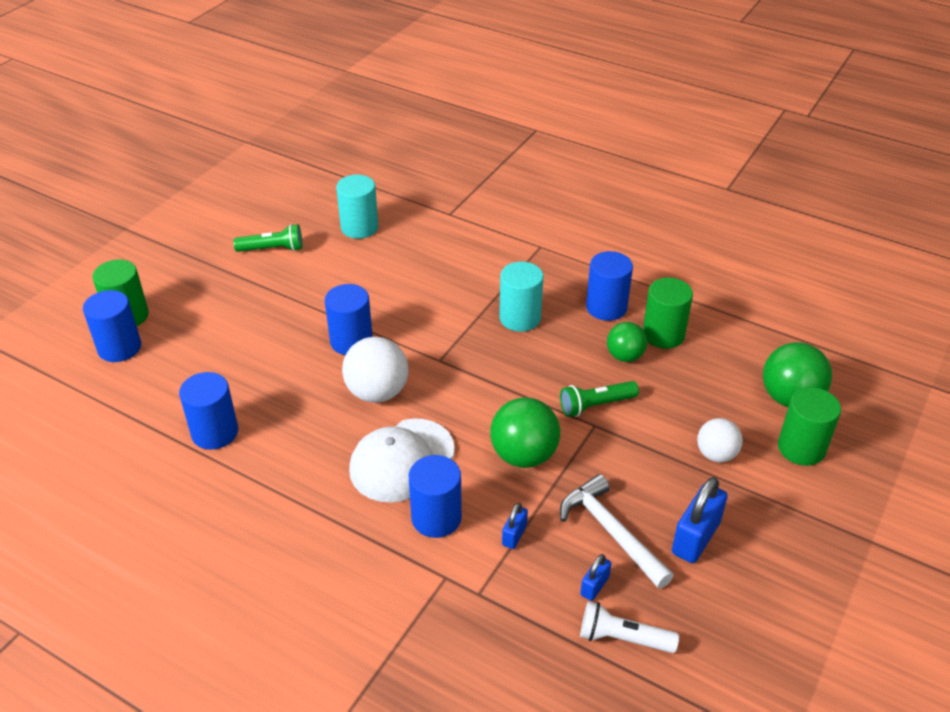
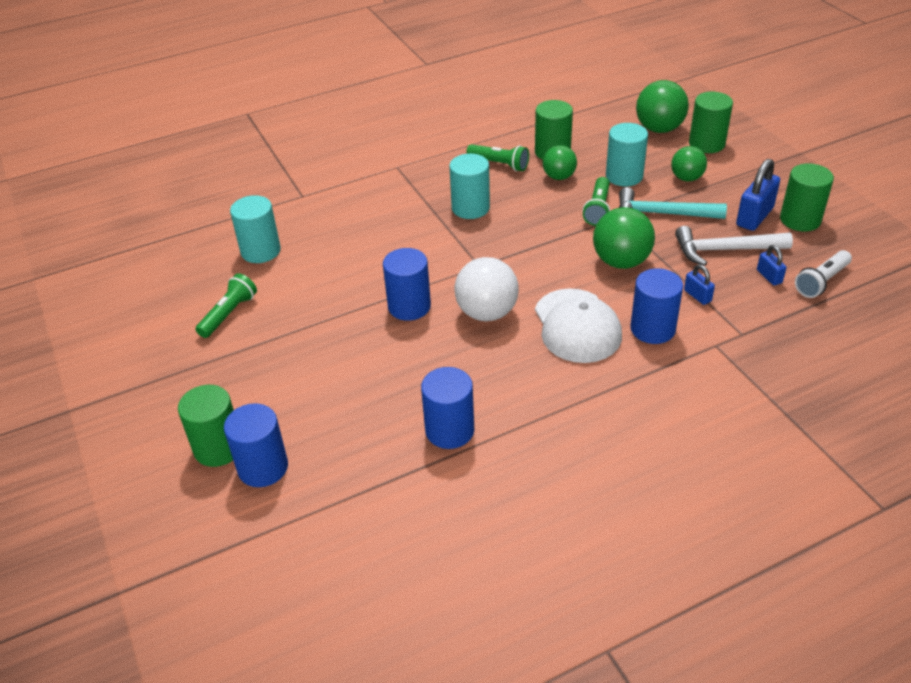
camera: 55 degrees left, 0 degrees up
blue cylinder [586,251,633,321] -> green flashlight [466,144,529,171]
blue padlock [672,477,728,563] -> blue padlock turned 60 degrees clockwise [736,159,780,231]
white ball [697,418,743,462] -> green ball [671,146,707,181]
none -> turquoise cylinder [606,123,648,187]
none -> turquoise hammer [619,187,727,219]
none -> green cylinder [780,163,834,231]

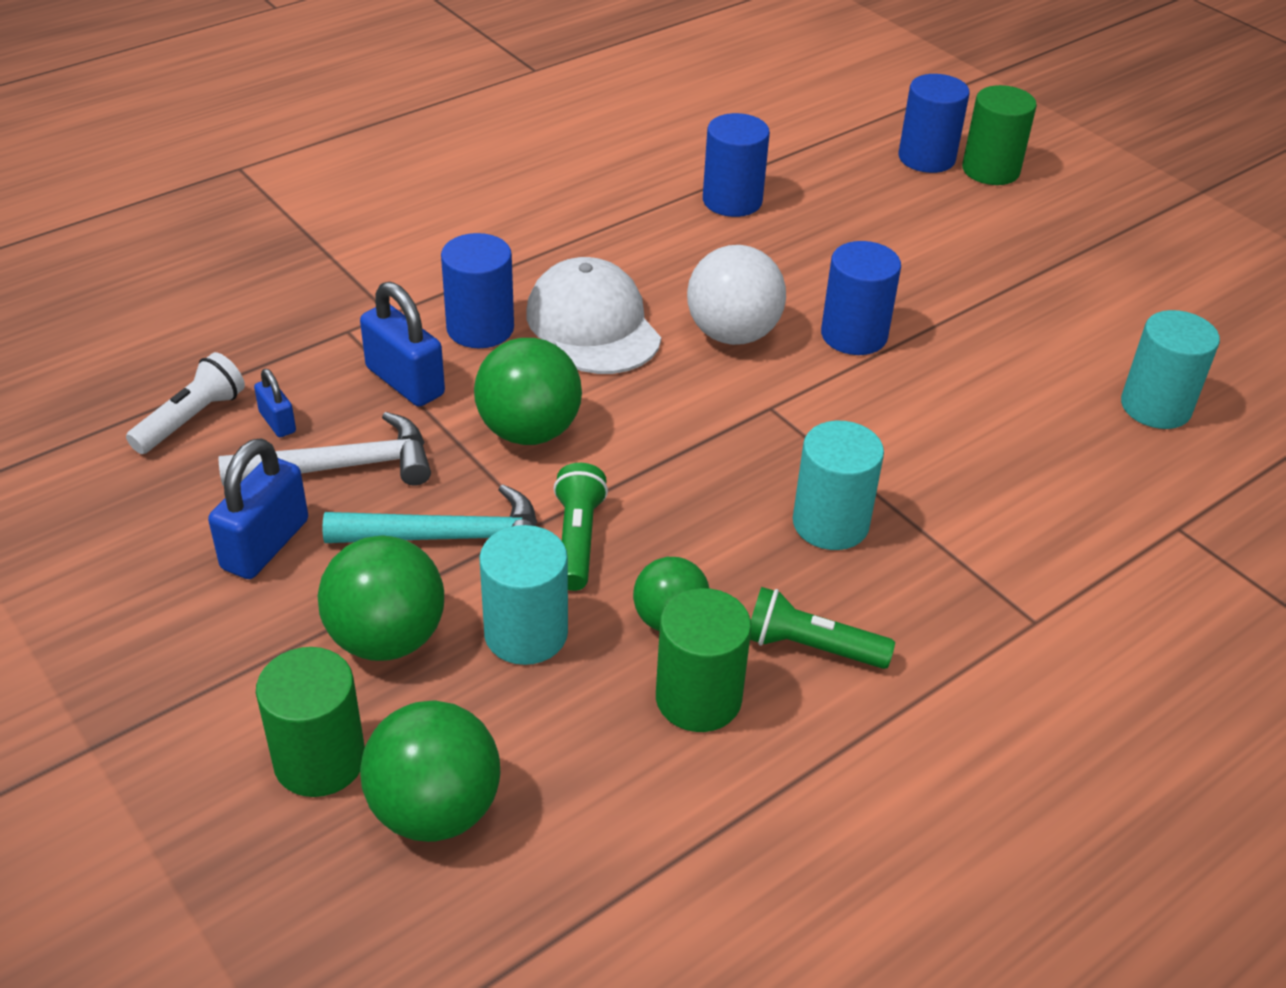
camera: 165 degrees right, 0 degrees up
green flashlight [195,273,257,338] -> none
green ball [671,146,707,181] -> green ball [318,535,444,661], size x1.58
blue padlock [684,264,715,305] -> blue padlock [360,282,445,407], size x1.86
green cylinder [780,163,834,231] -> none

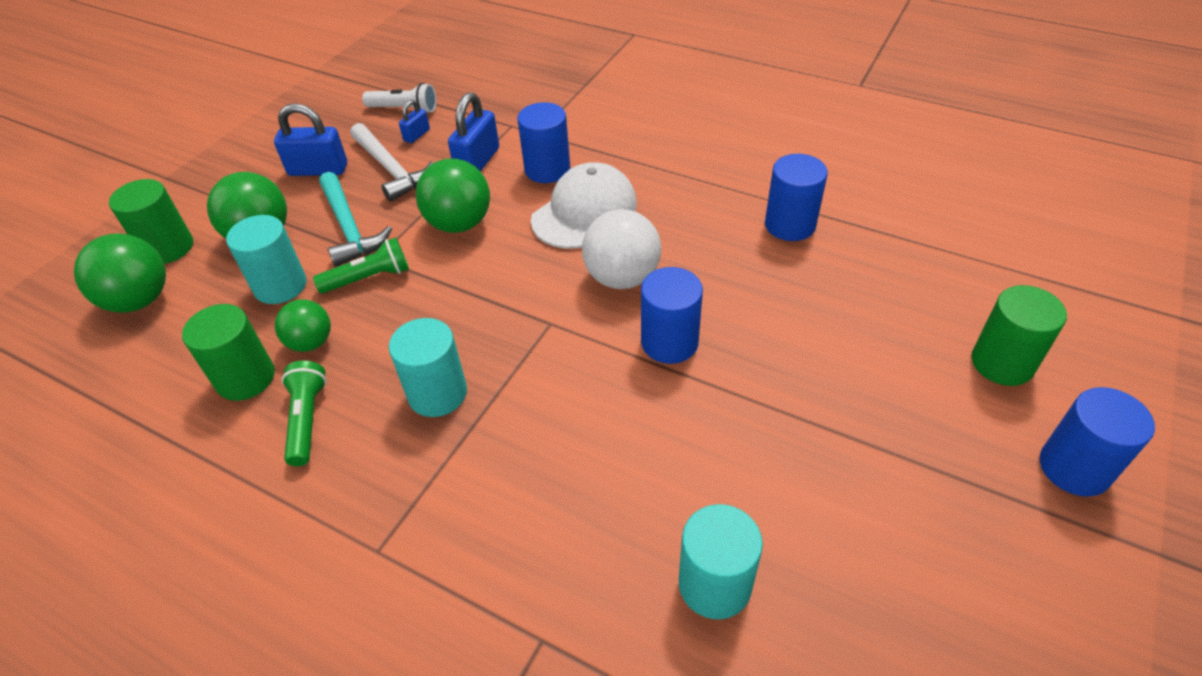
camera: 70 degrees right, 5 degrees up
blue cylinder [899,74,970,173] -> blue cylinder moved to [1040,387,1155,497]

